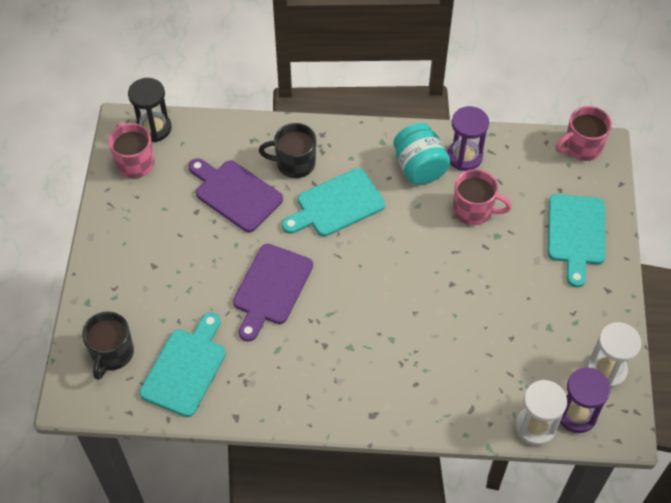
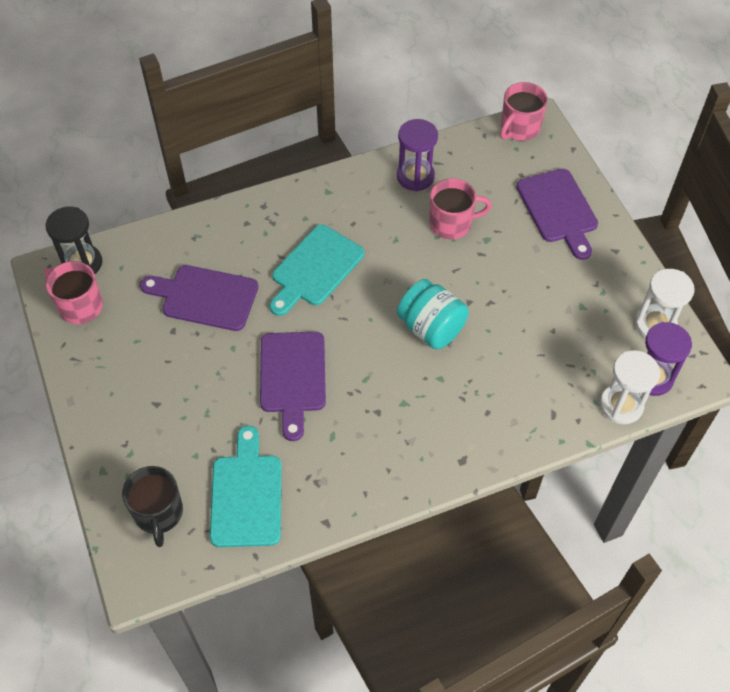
camera: 25 degrees left, 0 degrees up
black mug [259,123,316,178] -> none
turquoise jar [393,123,450,185] -> turquoise jar moved to [397,279,469,349]
turquoise cutting board [548,194,606,288] -> purple cutting board [516,169,598,260]

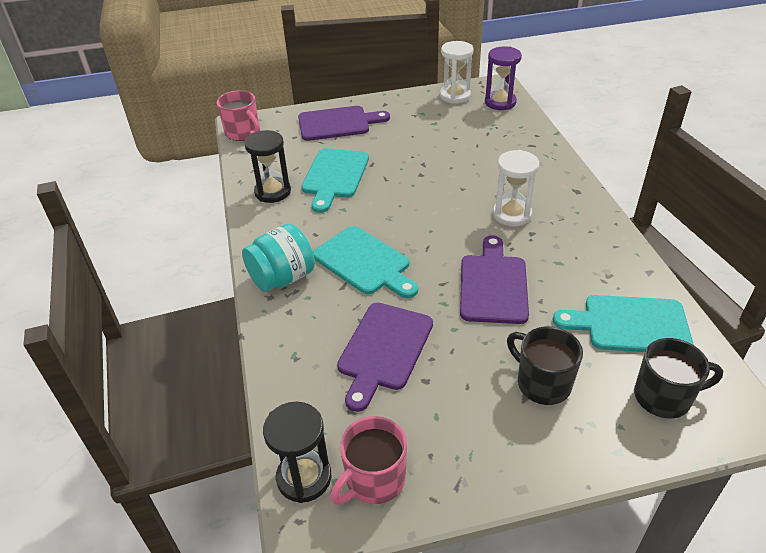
camera: 80 degrees left, 15 degrees down
purple cutting board [260,332,326,441] -> purple cutting board turned 90 degrees counterclockwise [460,235,529,324]
purple hourglass [397,119,438,191] -> black hourglass [244,130,291,203]
turquoise jar [397,279,469,349] -> turquoise jar moved to [242,224,315,292]
pink mug [429,178,492,239] -> turquoise cutting board [301,148,369,213]
white hourglass [600,350,660,424] -> white hourglass moved to [493,150,540,227]
none -> black mug [507,326,583,405]

